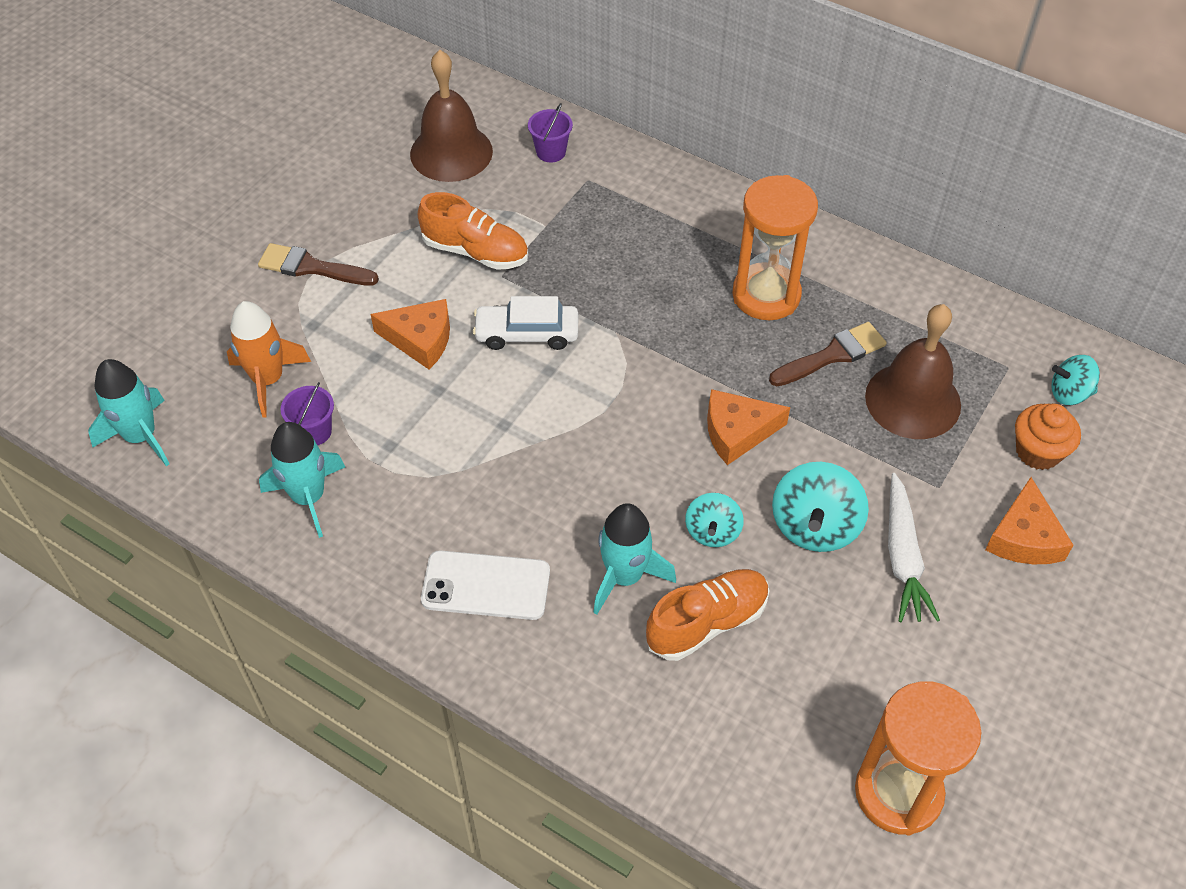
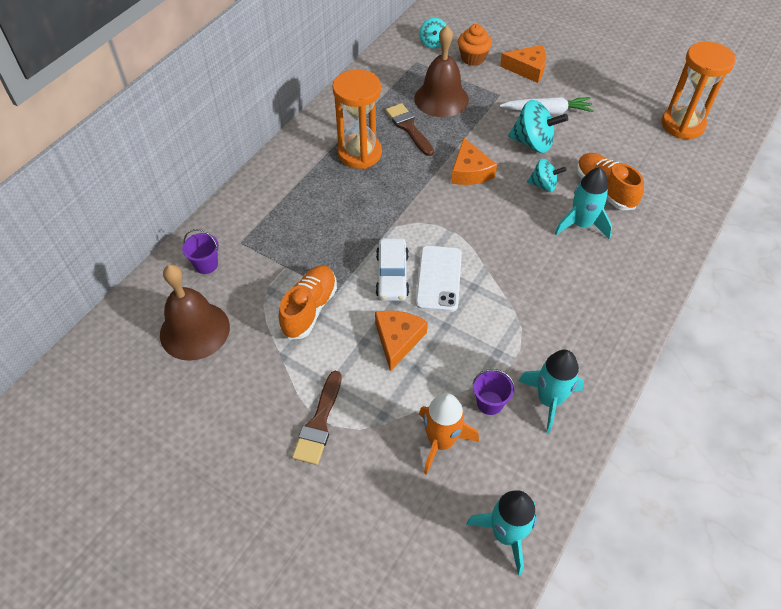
camera: 90 degrees left, 0 degrees up
white phone [421,550,550,620] -> white phone moved to [416,246,462,312]

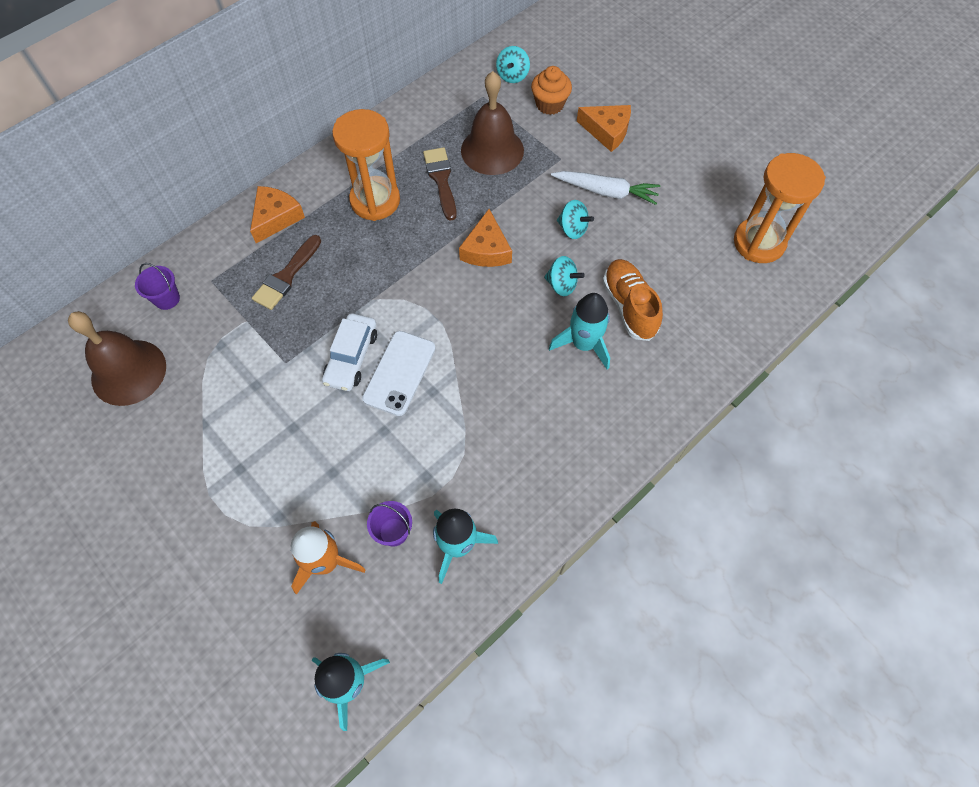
camera: 15 degrees right, 10 degrees up
orange shoe [279,265,337,340] -> none
brown brush [292,371,342,465] -> brown brush moved to [252,235,321,310]
orange cheese [375,311,428,371] -> orange cheese moved to [250,186,305,243]
turquoise spinning top [508,100,568,153] -> turquoise spinning top [557,200,594,239], size x0.62

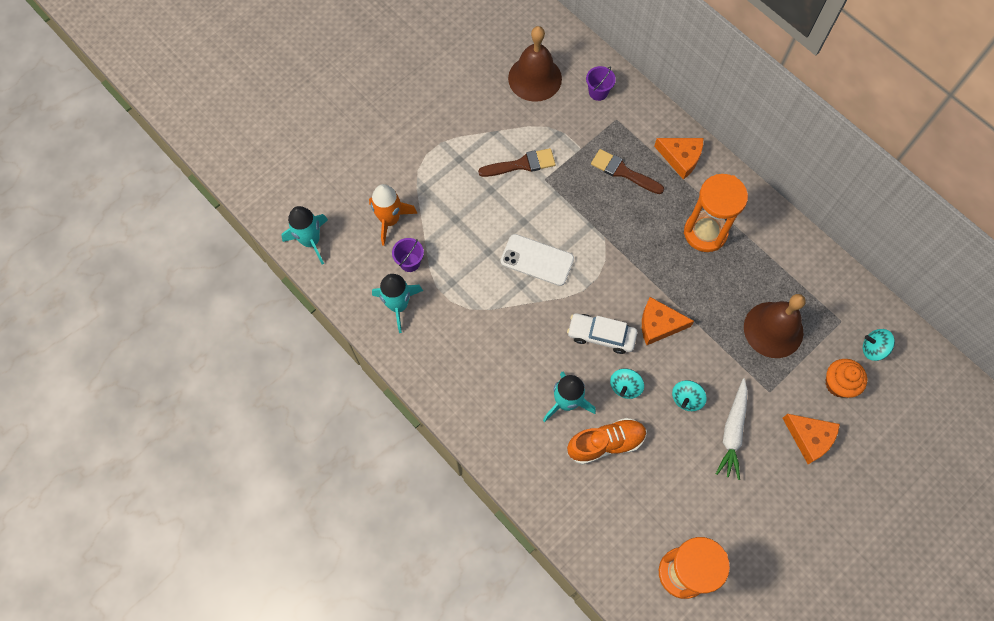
camera: 90 degrees right, 5 degrees up
white car [322,313,377,391] -> white car moved to [567,314,637,354]
brown brush [423,147,457,221] -> brown brush moved to [478,148,556,177]
orange cheese [577,105,631,152] -> orange cheese turned 75 degrees counterclockwise [783,414,840,464]

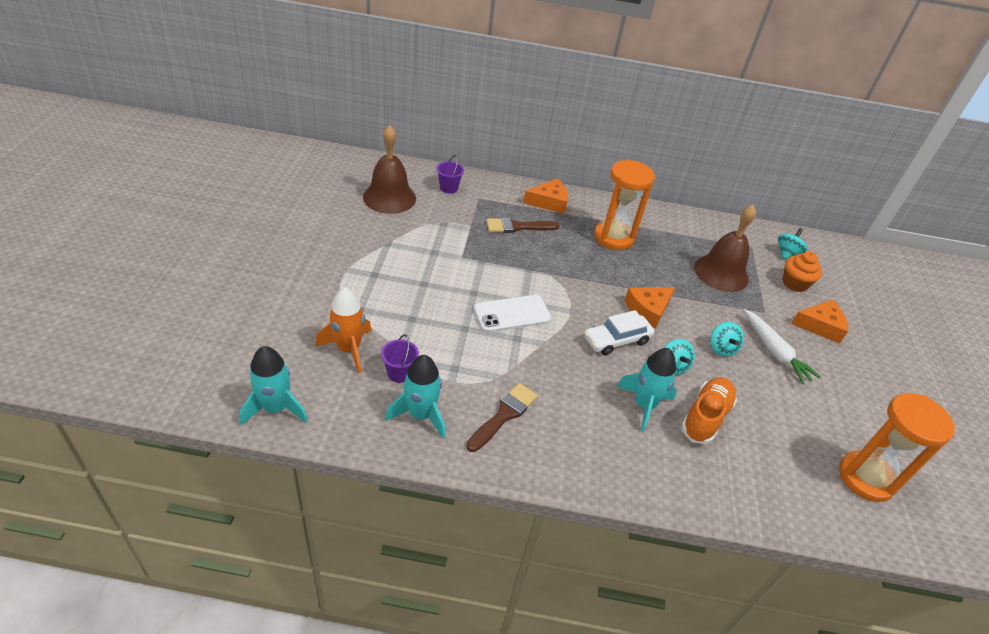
camera: 45 degrees left, 25 degrees down
brown brush [478,148,556,177] -> brown brush moved to [466,383,538,452]
turquoise spinning top [863,329,895,361] -> turquoise spinning top turned 150 degrees clockwise [778,228,807,260]

